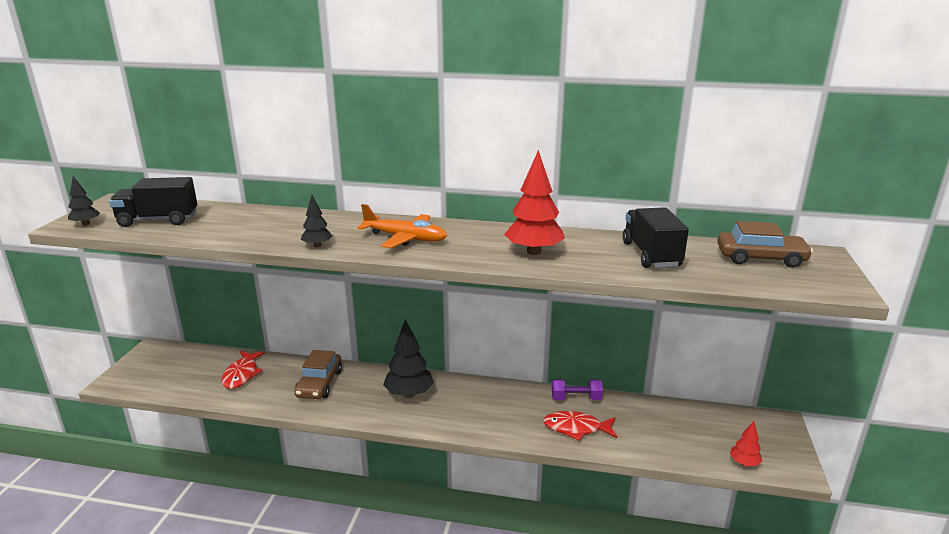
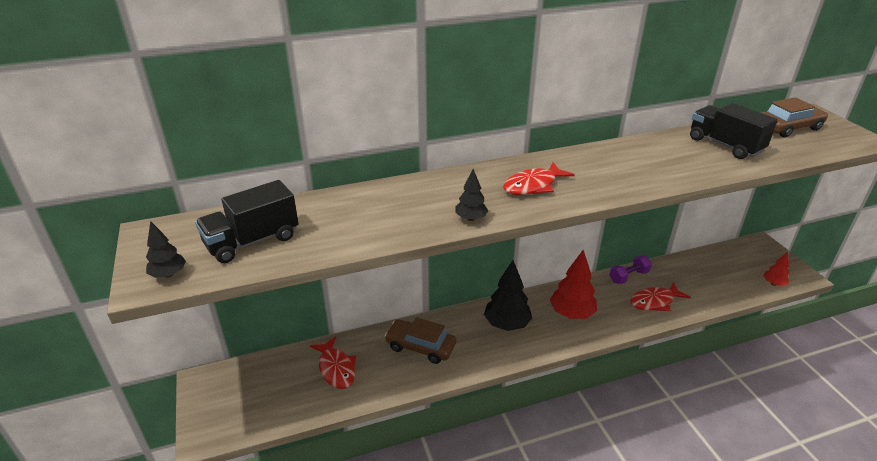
camera: 30 degrees left, 10 degrees up
brown car [294,350,342,399] -> brown car turned 135 degrees clockwise [385,317,456,364]
orange plane [357,204,447,248] -> red fish [503,162,575,195]
red tree [504,150,565,255] -> red tree moved to [550,249,597,319]

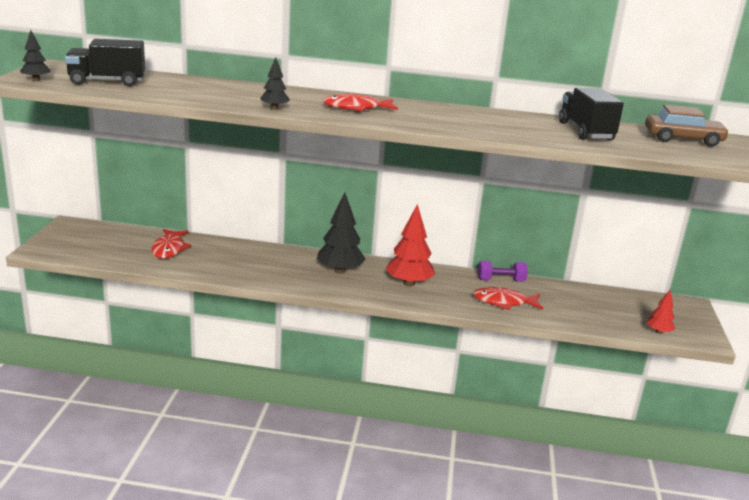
camera: 25 degrees right, 10 degrees down
brown car [385,317,456,364] -> none

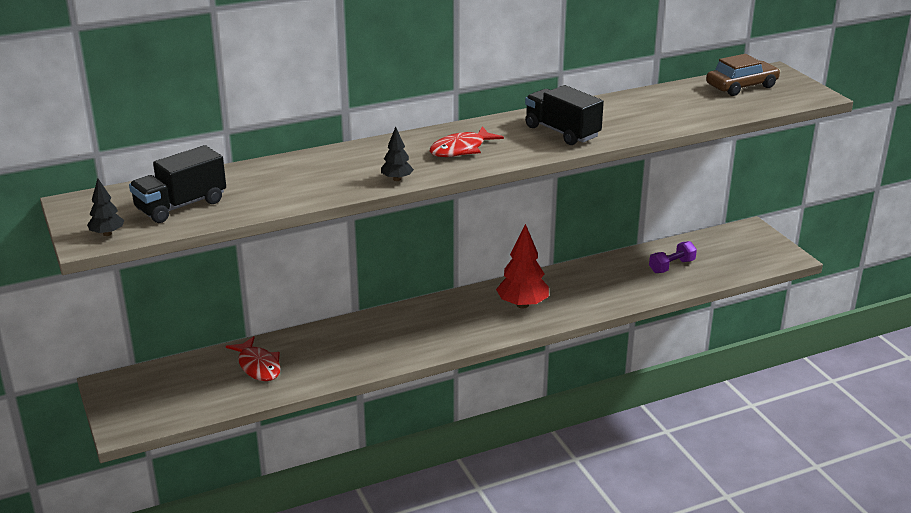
camera: 30 degrees left, 5 degrees up
black tree [317,193,365,274] -> none
red fish [473,287,543,310] -> none
purple dumbbell [478,261,528,281] -> purple dumbbell moved to [649,241,697,273]
black truck [559,88,624,140] -> black truck moved to [525,85,604,145]
red tree [646,290,675,334] -> none

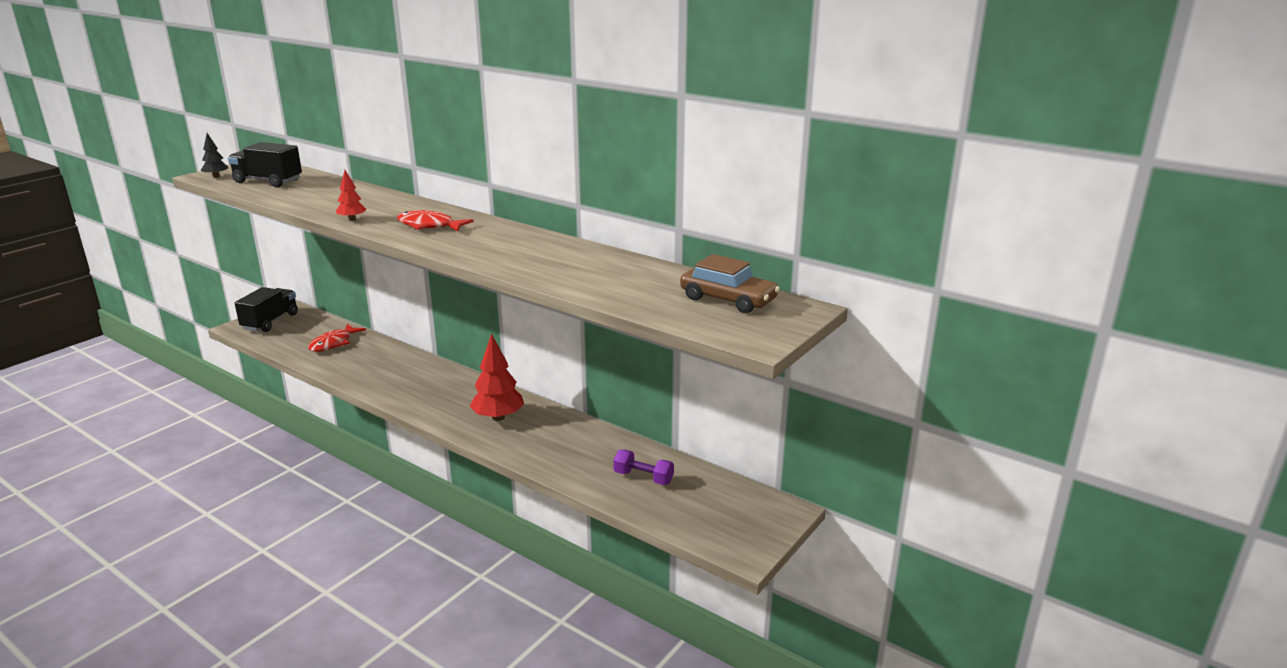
camera: 60 degrees right, 5 degrees down
black tree [381,127,414,181] -> red tree [336,170,366,221]
black truck [525,85,604,145] -> black truck moved to [235,287,298,332]

